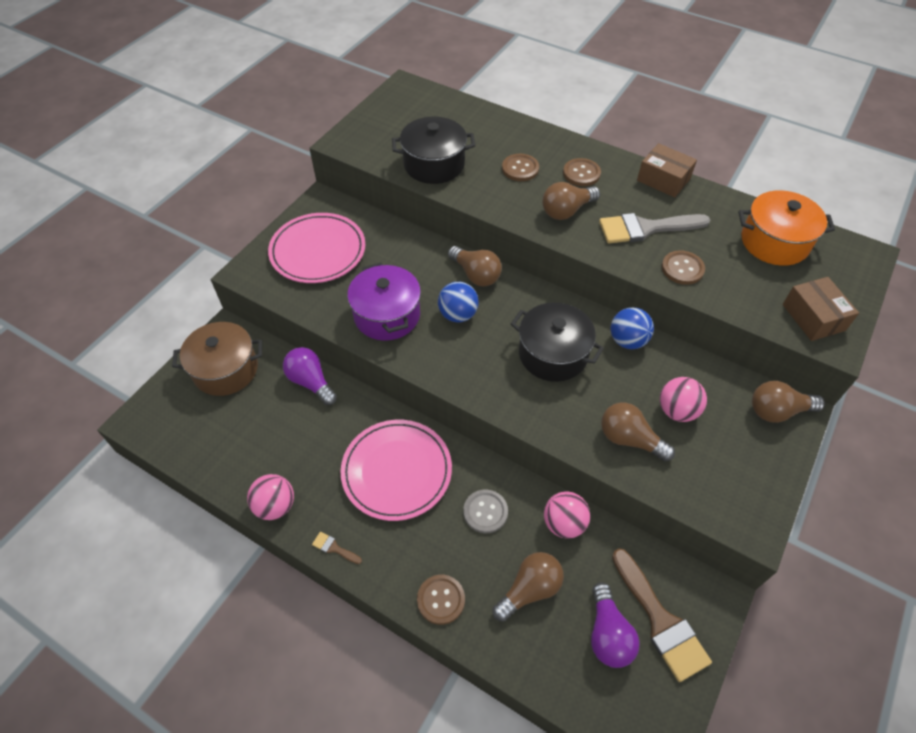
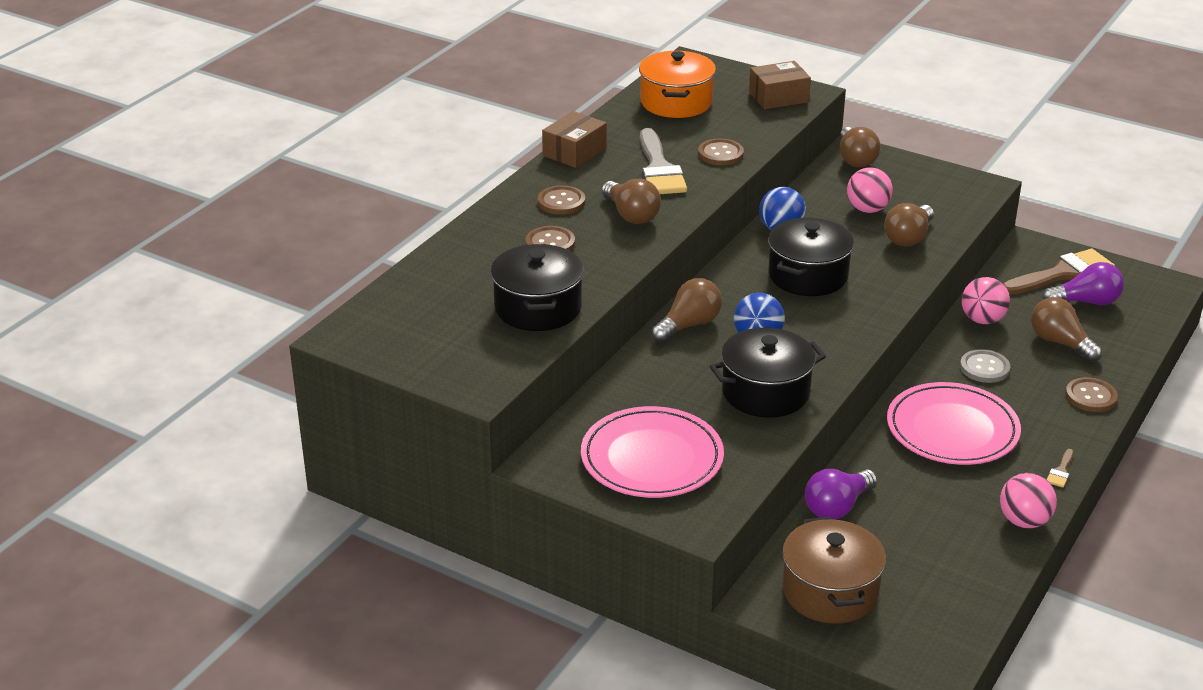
camera: 90 degrees left, 20 degrees down
purple pot [347,262,421,341] -> black pot [710,327,826,418]

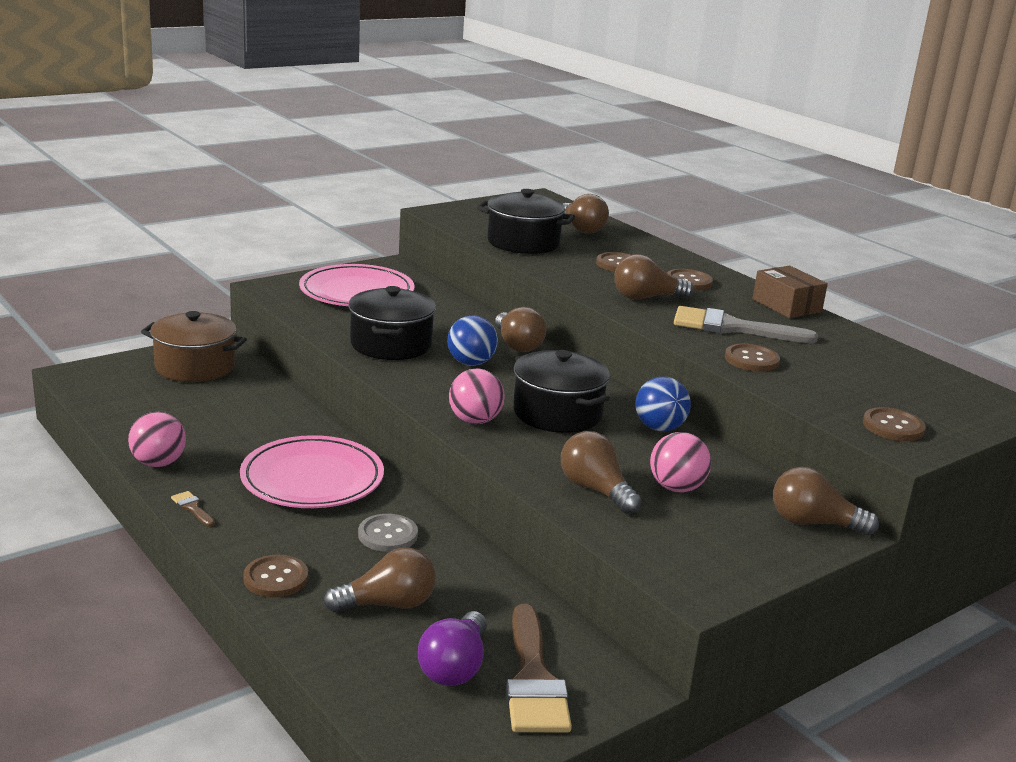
camera: 110 degrees right, 10 degrees down
orange pot [639,51,716,118] -> none
brown box [749,61,811,109] -> brown button [863,407,926,441]
purple light bulb [805,469,877,520] -> none
pink ball [962,277,1010,324] -> pink ball moved to [449,369,505,424]
none -> brown light bulb [563,194,609,234]

